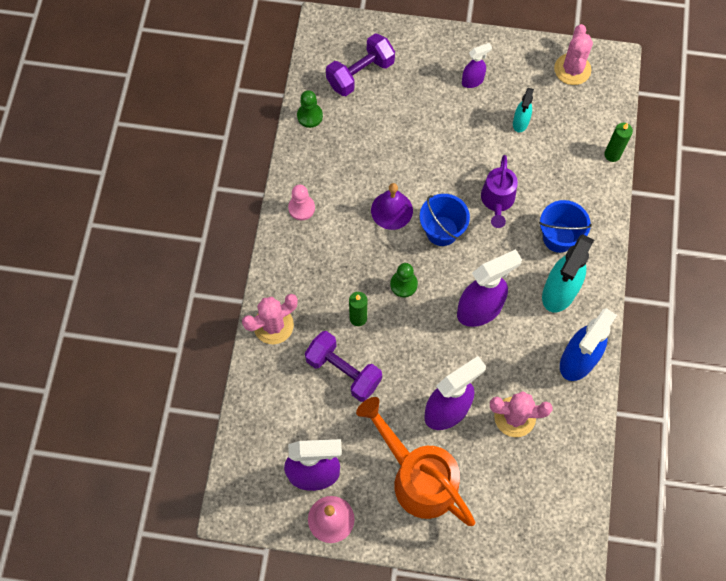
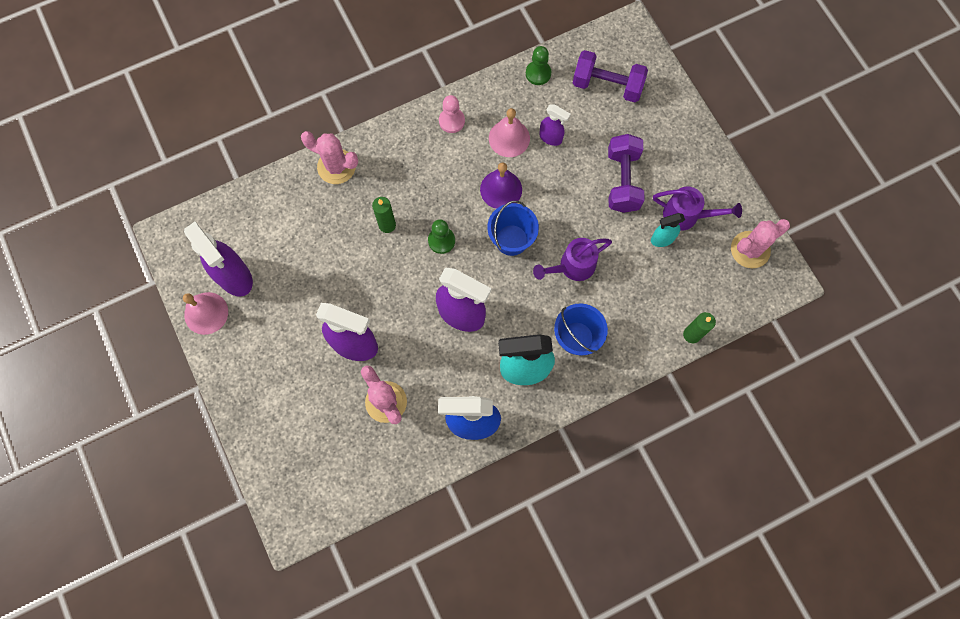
camera: 55 degrees right, 5 degrees up
purple dumbbell [305,331,382,402] -> purple dumbbell moved to [608,134,644,213]
orange watering can [356,397,475,526] -> none
purple spray bottle [462,43,492,88] -> purple spray bottle moved to [539,104,571,146]
none -> pink bell [489,108,530,157]
none -> purple watering can [653,186,742,231]

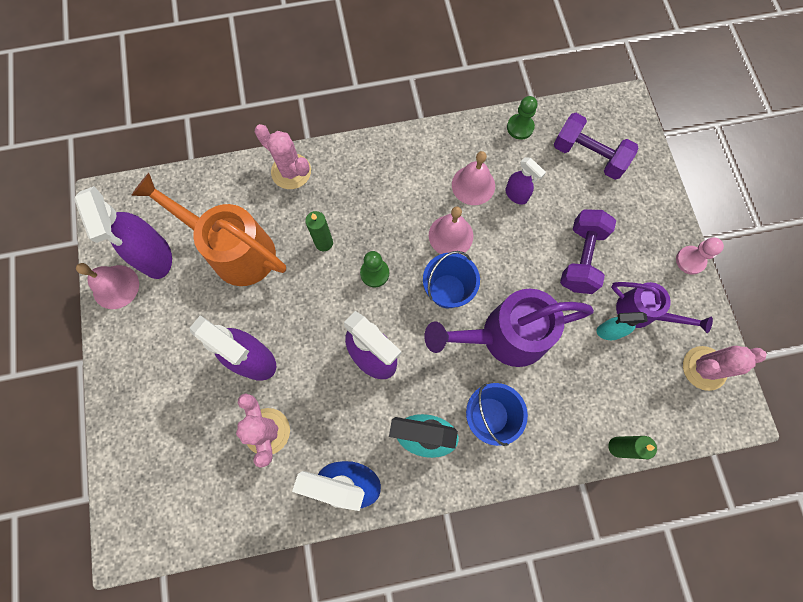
camera: 15 degrees right, 0 degrees up
pink pawn [439,95,465,133] -> pink pawn moved to [676,237,724,274]
purple bell [480,162,522,209] -> pink bell [429,206,473,254]
purple watering can [533,238,612,281] -> purple watering can [424,289,594,367], size x1.69
none -> orange watering can [131,173,286,286]

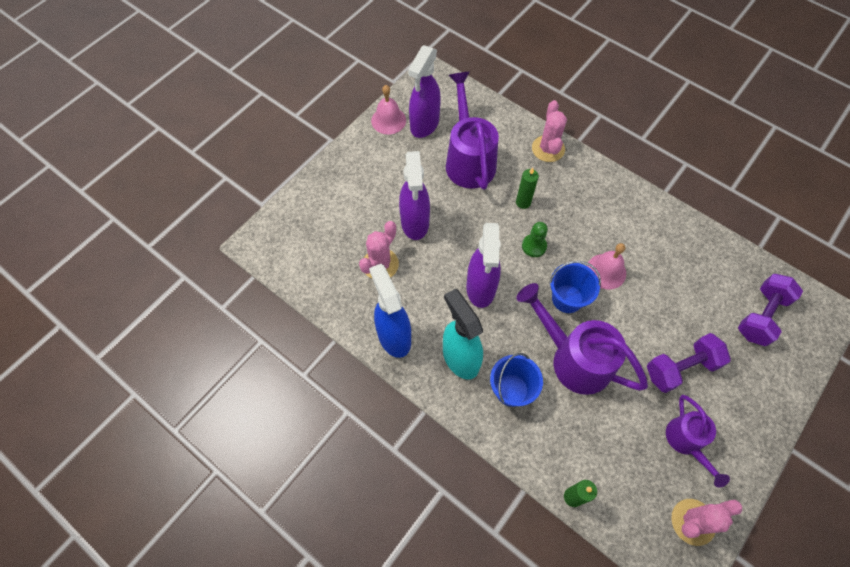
camera: 50 degrees right, 10 degrees down
orange watering can [131,173,286,286] -> purple watering can [446,72,499,190]
pink bell [452,151,495,205] -> none
purple spray bottle [505,157,546,205] -> none
green pawn [507,96,537,140] -> none
purple dumbbell [554,113,639,180] -> purple dumbbell turned 45 degrees clockwise [738,274,803,346]
turquoise spray bottle [596,312,648,340] -> none
pink pawn [676,237,724,274] -> none
pink cactus [683,346,767,391] -> pink cactus turned 60 degrees counterclockwise [671,499,742,546]

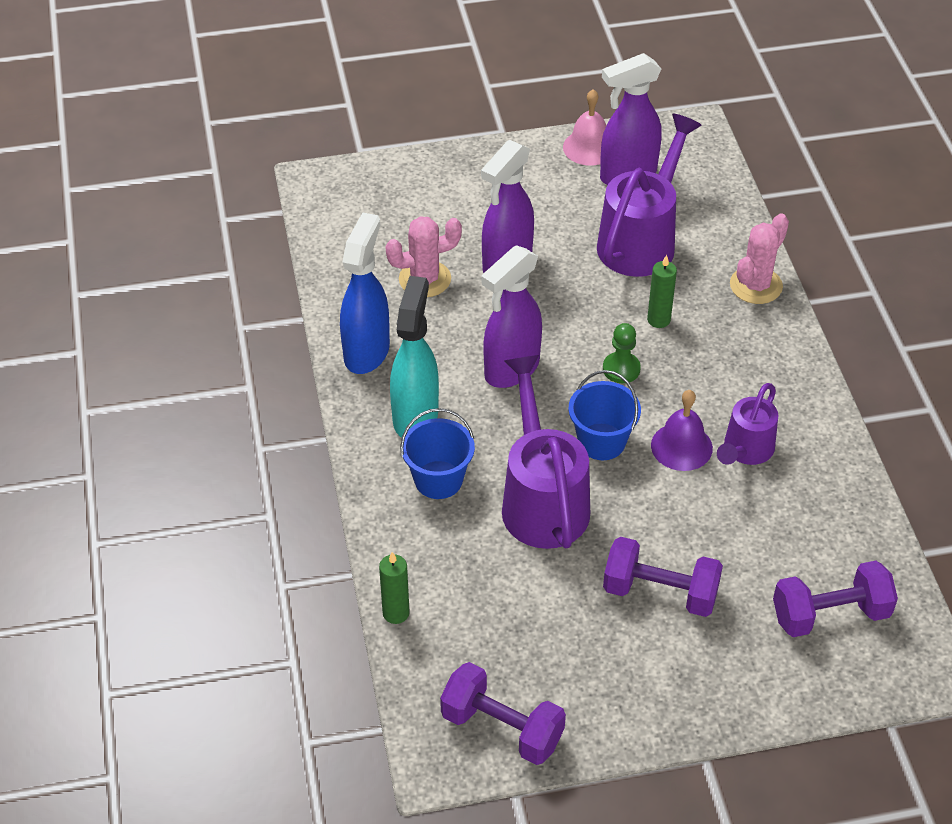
camera: 40 degrees right, 15 degrees down
pink bell [587,243,626,290] -> purple bell [651,390,713,471]
purple watering can [666,395,730,487] -> purple watering can moved to [717,383,778,465]
pink cactus [671,499,742,546] -> purple dumbbell [440,662,566,765]

